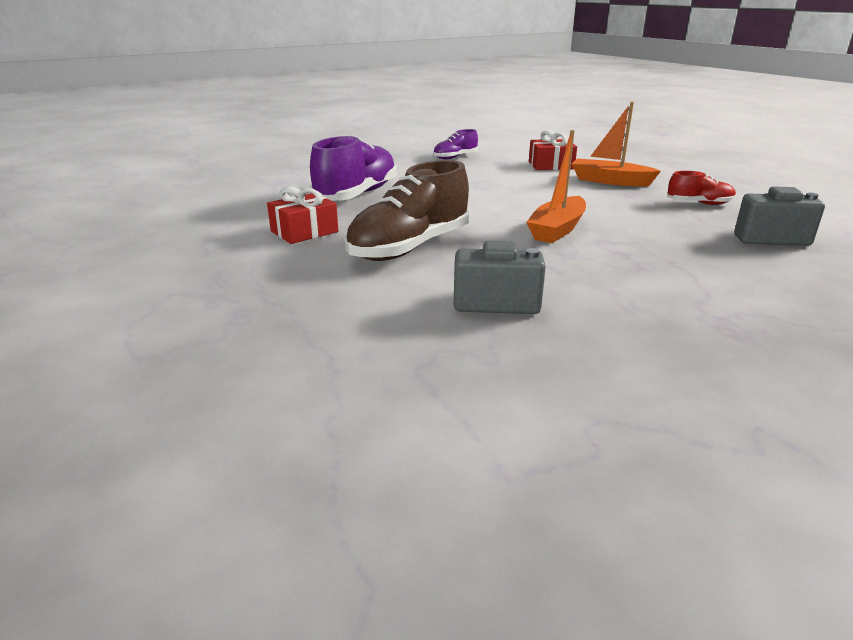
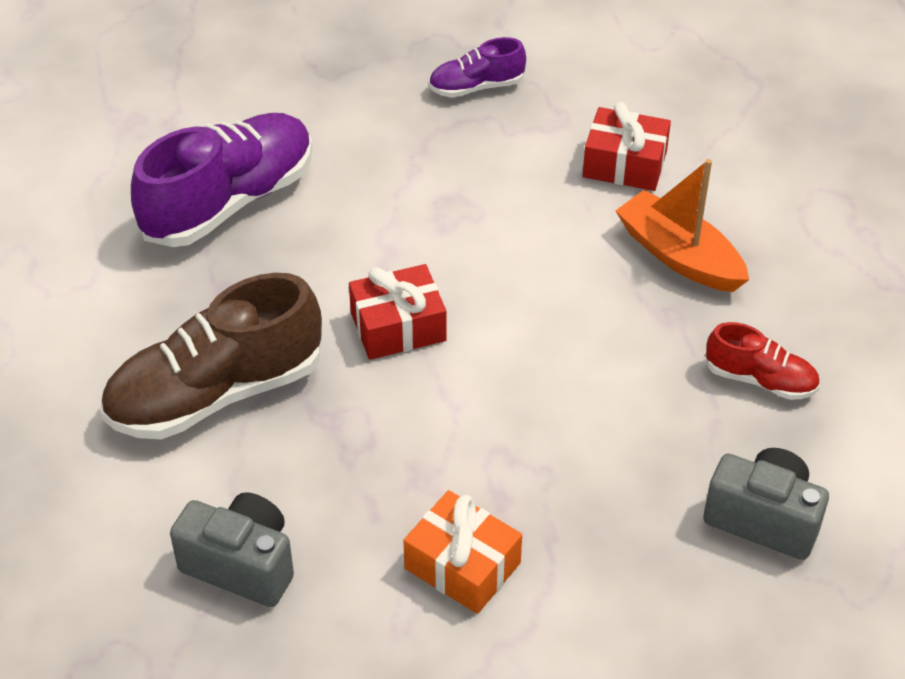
camera: 20 degrees right, 20 degrees up
red gift [267,186,338,244] -> red gift moved to [349,264,447,360]
orange boat [526,130,586,243] -> none
none -> orange gift [403,490,522,614]

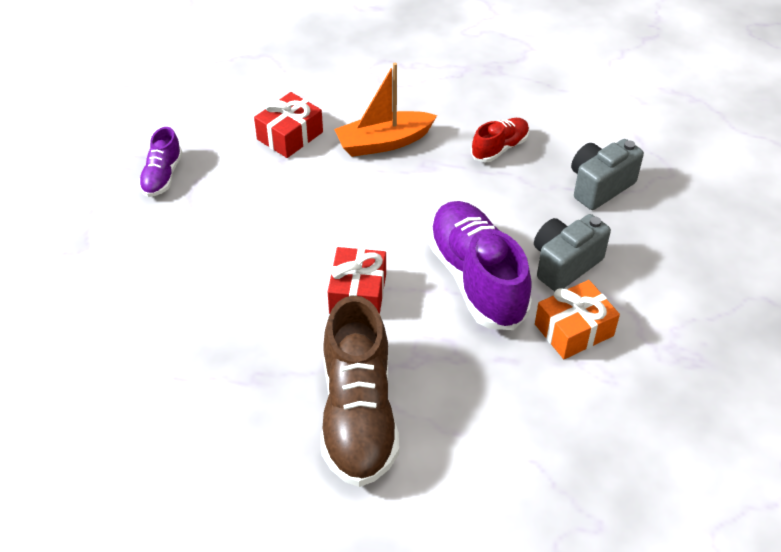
camera: 65 degrees left, 0 degrees up
purple shoe [131,113,312,247] -> purple shoe moved to [427,201,532,330]
grey camera [170,492,294,607] -> grey camera moved to [534,214,611,291]

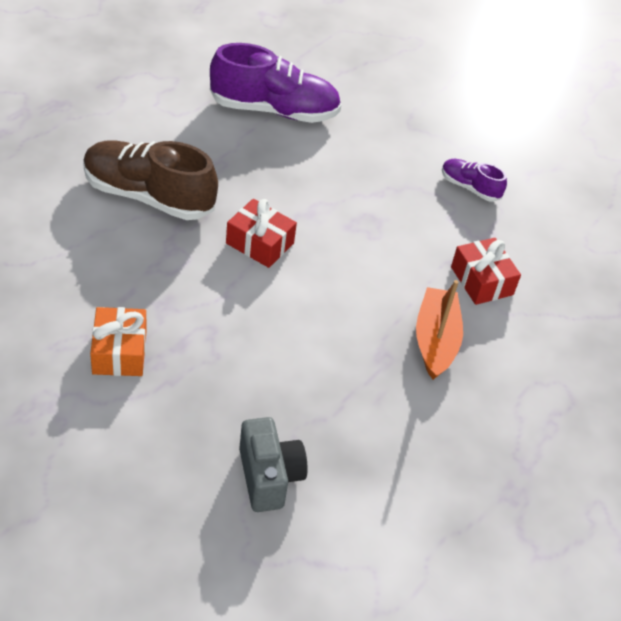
camera: 110 degrees right, 0 degrees up
purple shoe [427,201,532,330] -> purple shoe moved to [210,43,341,123]
red shoe [471,118,529,162] -> none
grey camera [534,214,611,291] -> none

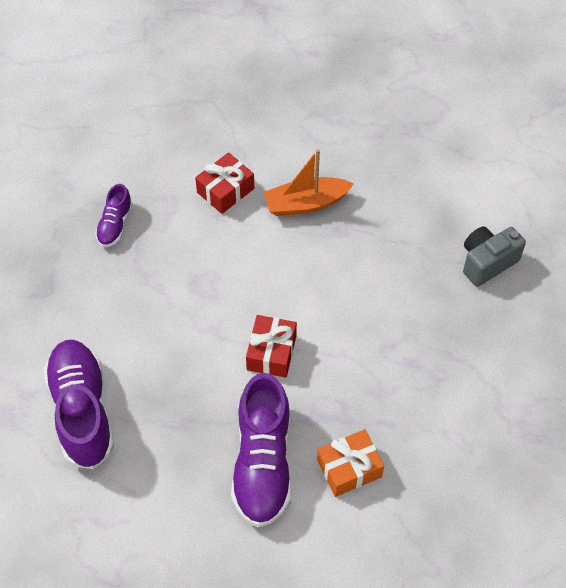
camera: 105 degrees left, 10 degrees up
brown shoe [83,140,218,220] -> purple shoe [231,373,292,527]
orange gift [90,307,147,376] -> orange gift moved to [317,429,384,497]

